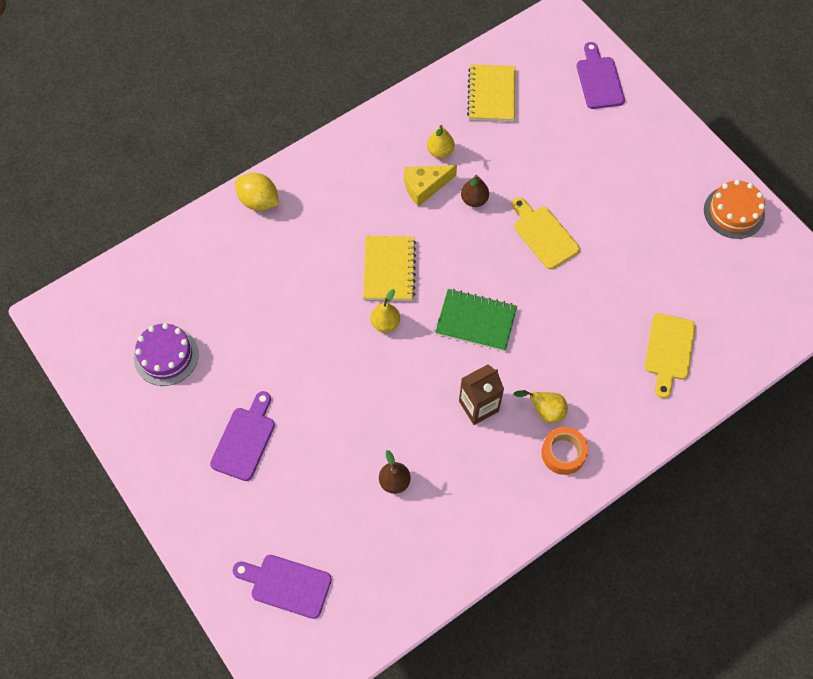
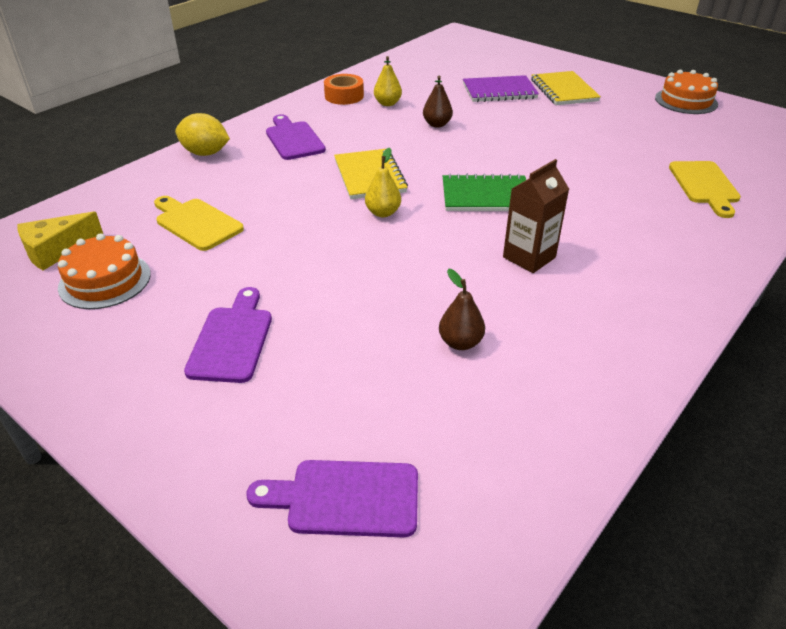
camera: 15 degrees left, 25 degrees down
purple cake [134,323,199,386] -> orange cake [58,233,151,309]
yellow cheese [404,165,457,207] -> yellow cheese moved to [18,211,103,271]
yellow notebook [467,64,515,122] -> yellow notebook moved to [531,71,601,105]
yellow cutting board [512,197,580,269] -> yellow cutting board moved to [154,196,244,251]
yellow pear [513,390,568,423] -> none
orange tape [541,427,588,475] -> orange tape moved to [324,74,364,105]
purple cutting board [577,42,625,109] -> purple cutting board moved to [266,114,326,160]
none -> purple notebook [463,75,539,102]

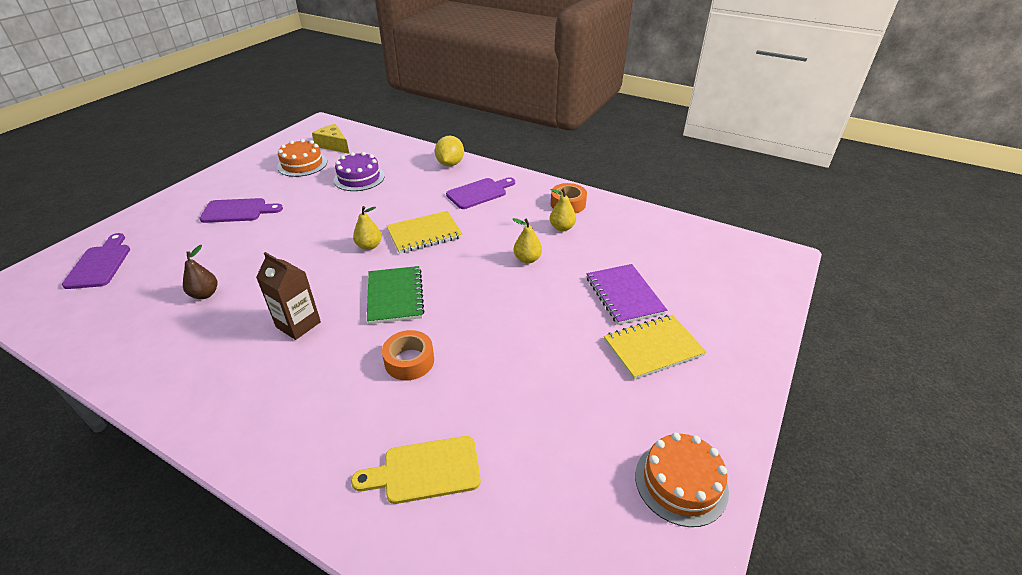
camera: 80 degrees right, 0 degrees up
yellow cutting board [154,196,244,251] -> purple cake [333,152,385,191]
brown pear [423,75,453,128] -> yellow pear [513,218,542,264]
none -> orange tape [382,330,434,380]

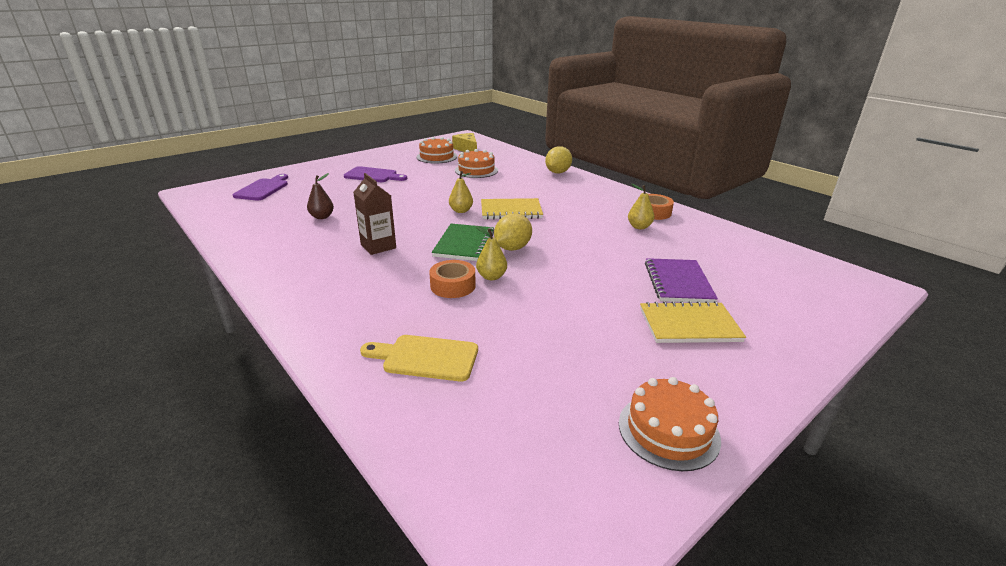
camera: 20 degrees right, 10 degrees down
purple cake [333,152,385,191] -> orange cake [455,149,498,178]
purple cutting board [446,177,515,209] -> none
yellow pear [513,218,542,264] -> yellow pear moved to [476,226,507,280]
none -> yellow lemon [494,213,532,251]

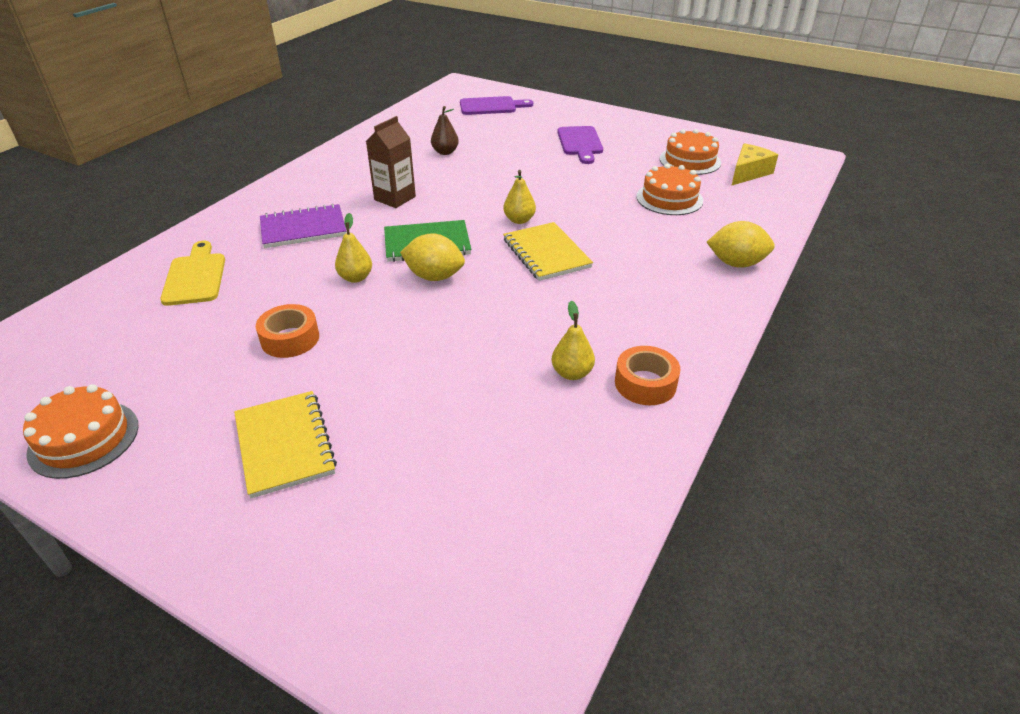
camera: 70 degrees right, 10 degrees up
orange tape [429,260,476,298] -> orange tape moved to [256,304,319,358]
purple notebook [645,258,718,303] -> purple notebook moved to [260,203,346,248]

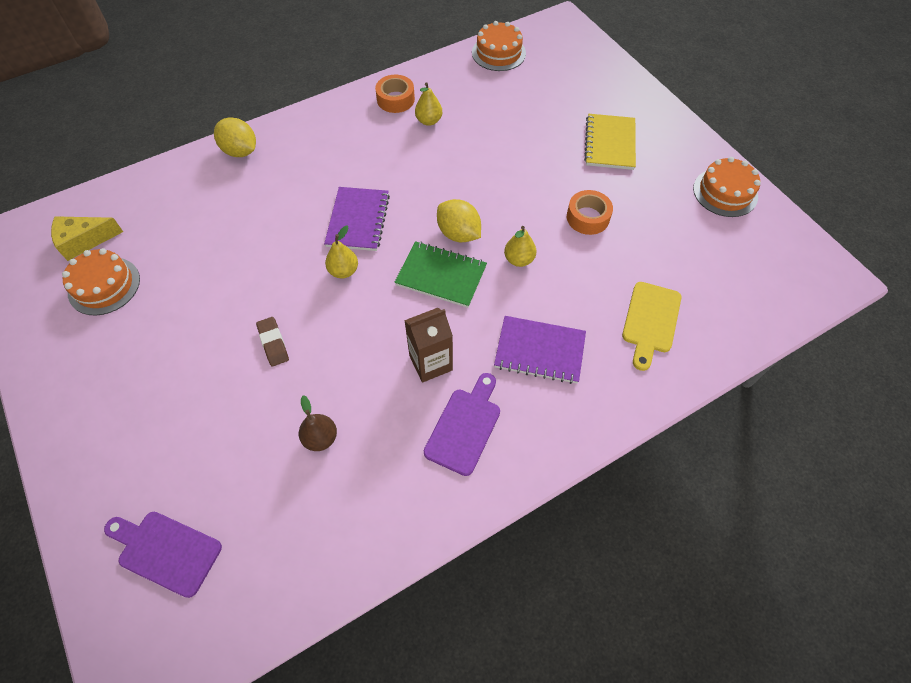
camera: 150 degrees left, 20 degrees up
yellow notebook [503,222,593,281] -> purple notebook [324,187,390,251]
purple cutting board [557,126,603,164] -> purple cutting board moved to [424,373,500,476]
orange cake [636,164,703,215] -> orange cake moved to [472,21,526,71]
none -> brown eraser [256,317,289,367]

